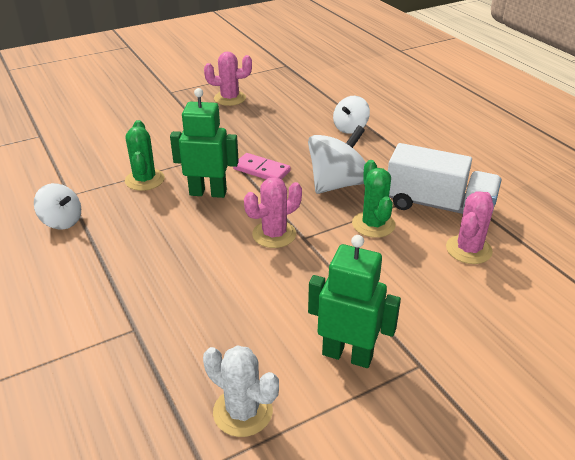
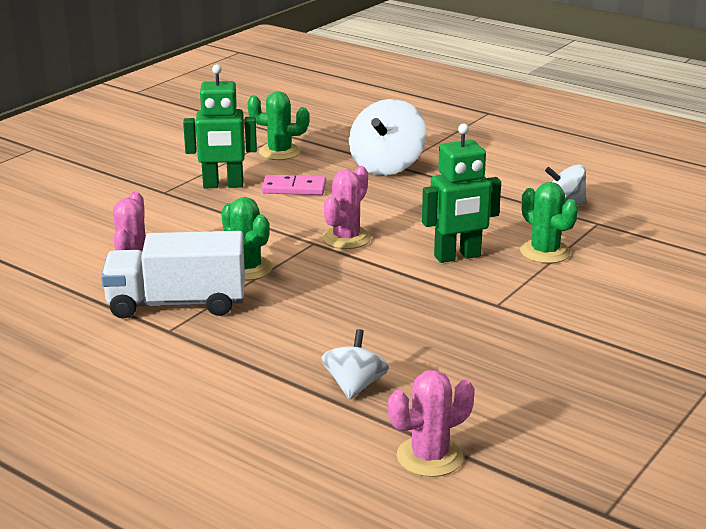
camera: 155 degrees right, 10 degrees down
white cactus [203,345,279,437] -> green cactus [248,91,309,160]
pink cactus [204,52,252,106] -> pink cactus moved to [388,370,475,477]
pink domino [233,153,291,179] -> pink domino moved to [262,175,326,195]
white spinning top [308,125,366,194] -> white spinning top moved to [349,99,427,175]

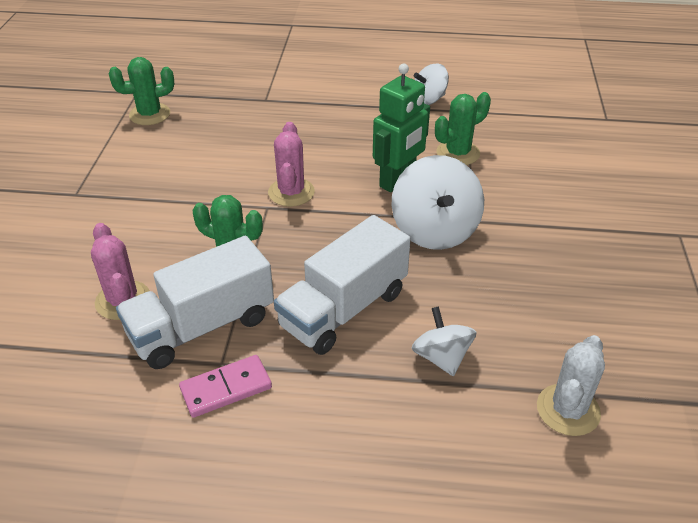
camera: 30 degrees left, 15 degrees up
green robot [183,64,257,188] -> none
pink domino [262,175,326,195] -> pink domino moved to [179,355,272,418]
white spinning top [349,99,427,175] -> white spinning top moved to [391,155,484,250]
pink cactus [388,370,475,477] -> white cactus [537,335,605,436]
green cactus [520,182,578,263] -> green cactus turned 60 degrees counterclockwise [435,92,491,165]
none -> white truck [274,215,411,355]

